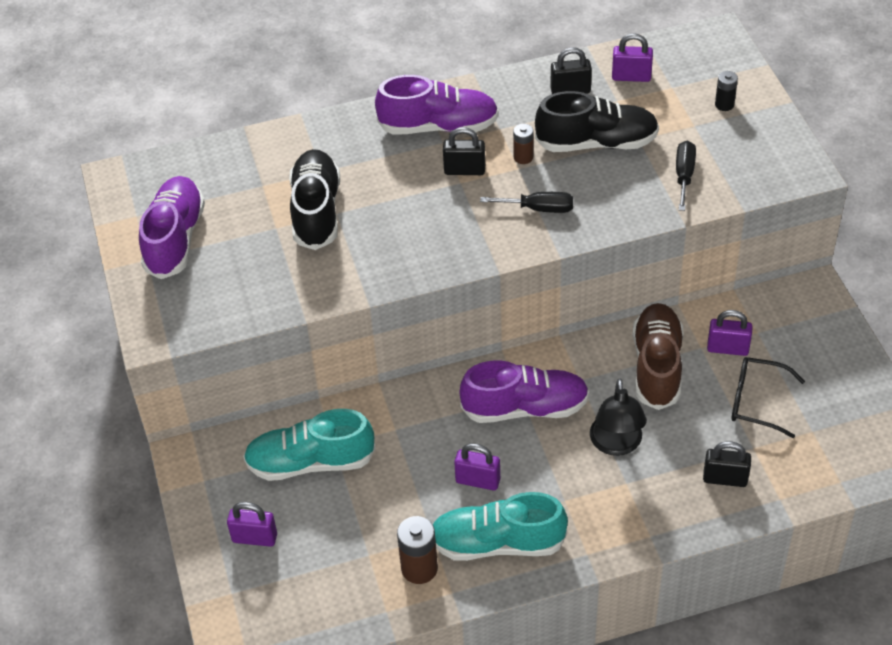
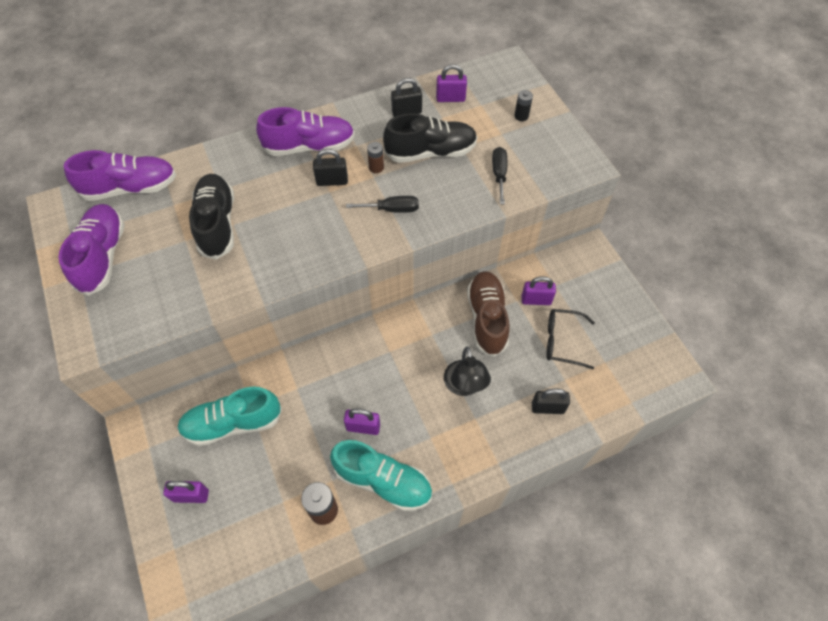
camera: 10 degrees left, 10 degrees up
turquoise shoe [433,492,568,561] -> turquoise shoe turned 150 degrees counterclockwise [330,440,432,511]
purple shoe [460,360,589,423] -> purple shoe moved to [64,150,176,201]

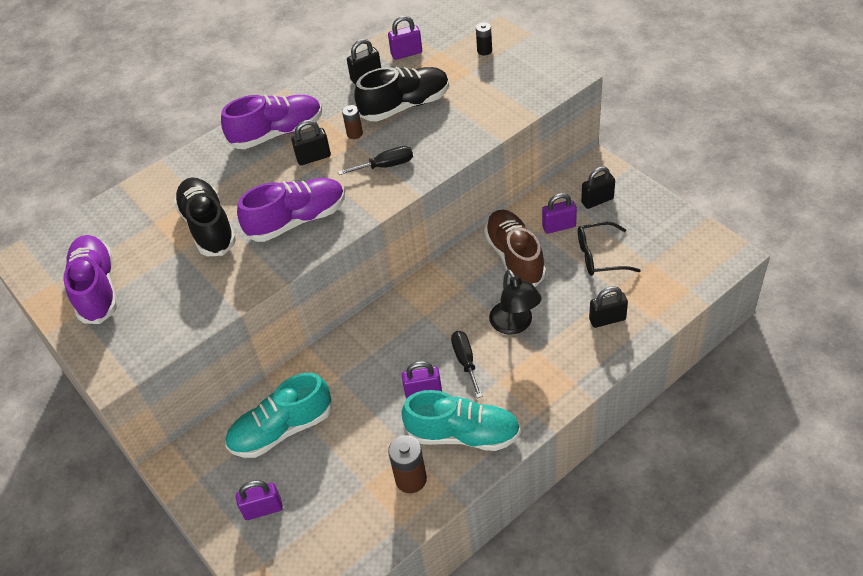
camera: 10 degrees left, 10 degrees down
purple shoe [64,150,176,201] -> purple shoe moved to [237,178,345,242]
black screwdriver [492,147,507,204] -> black screwdriver moved to [451,331,482,398]
none -> black padlock [581,166,615,209]

